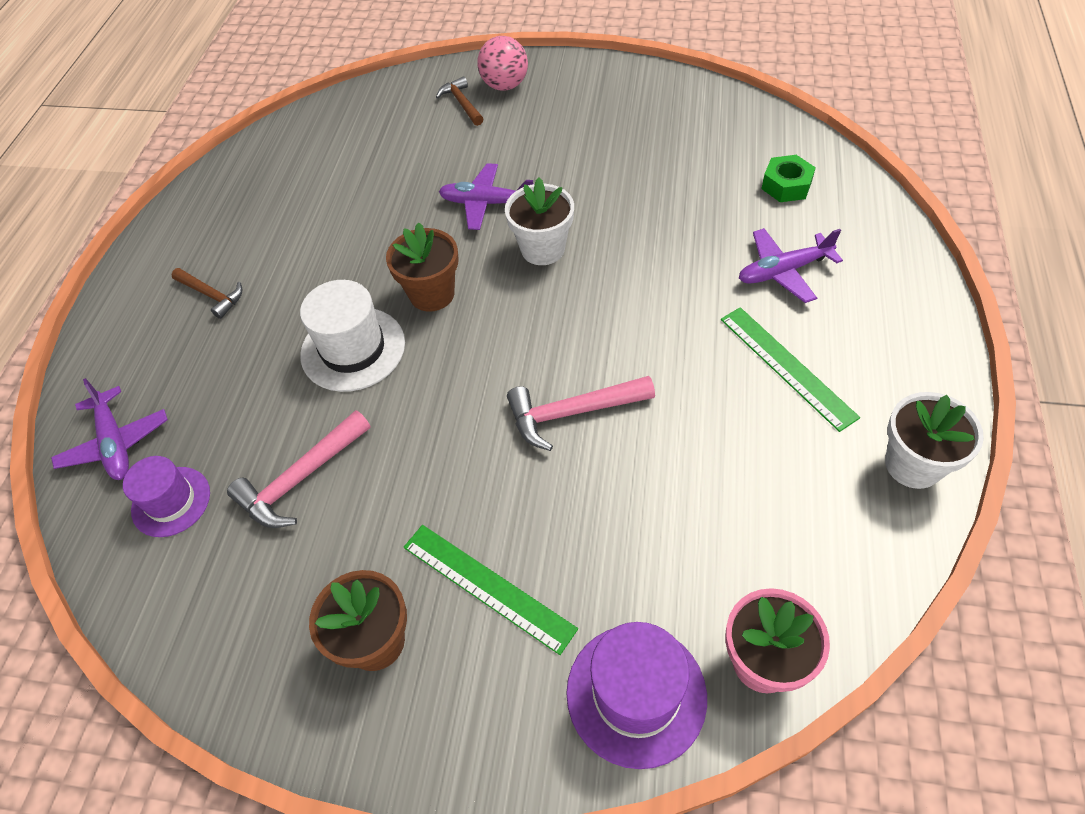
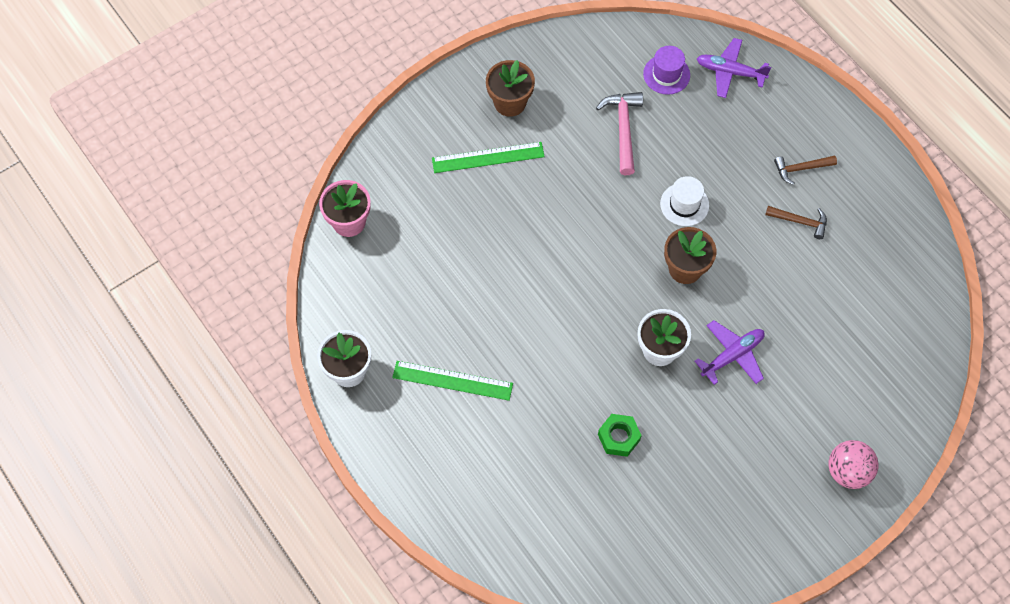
camera: 130 degrees right, 10 degrees up
white hat [300,280,405,392] -> white hat [660,176,709,226], size x0.67
brown hammer [436,76,484,126] -> brown hammer moved to [765,206,827,239]
pink hammer [507,376,655,451] -> none
purple hat [566,622,707,769] -> none
purple plane [739,228,843,303] -> none
green nut [761,155,816,202] -> green nut moved to [598,414,642,457]

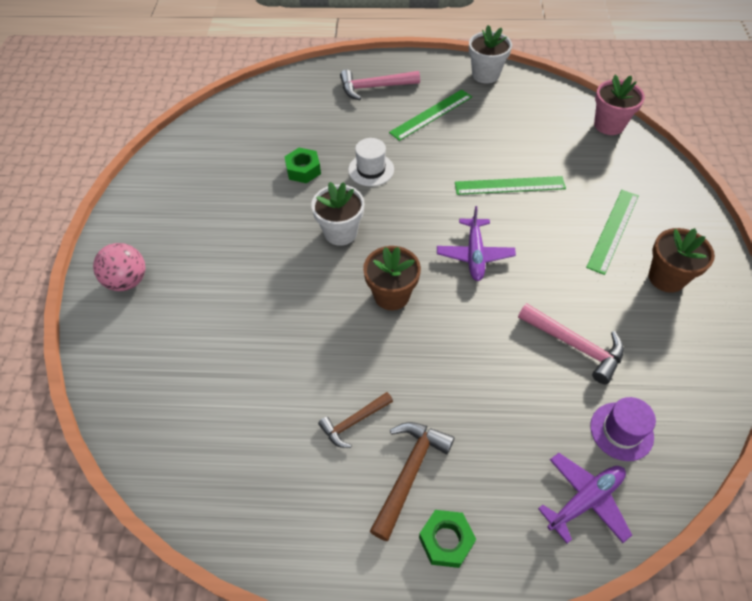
camera: 130 degrees right, 10 degrees down
white hat [660,176,709,226] -> white hat moved to [348,138,394,186]
purple plane [694,320,765,385] -> purple plane moved to [437,206,516,281]
brown hammer [774,156,837,185] -> brown hammer [370,422,454,541], size x1.52
none -> pink hammer [340,70,420,100]
none -> green nut [419,510,476,568]
none -> green ruler [455,176,566,195]

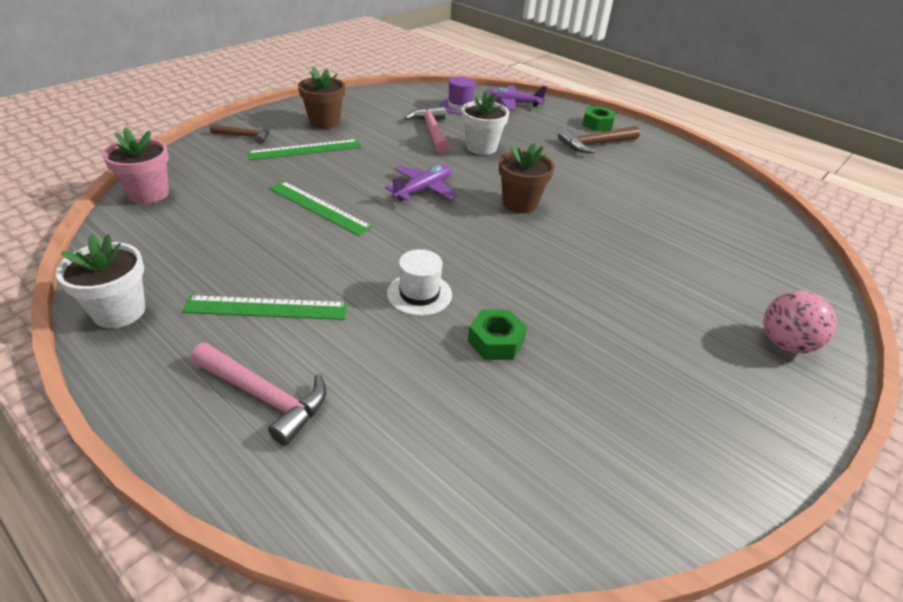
camera: 145 degrees left, 15 degrees down
white flower pot [311,182,364,246] -> white flower pot moved to [462,90,509,155]
brown hammer [318,392,393,448] -> brown hammer moved to [210,124,270,144]

